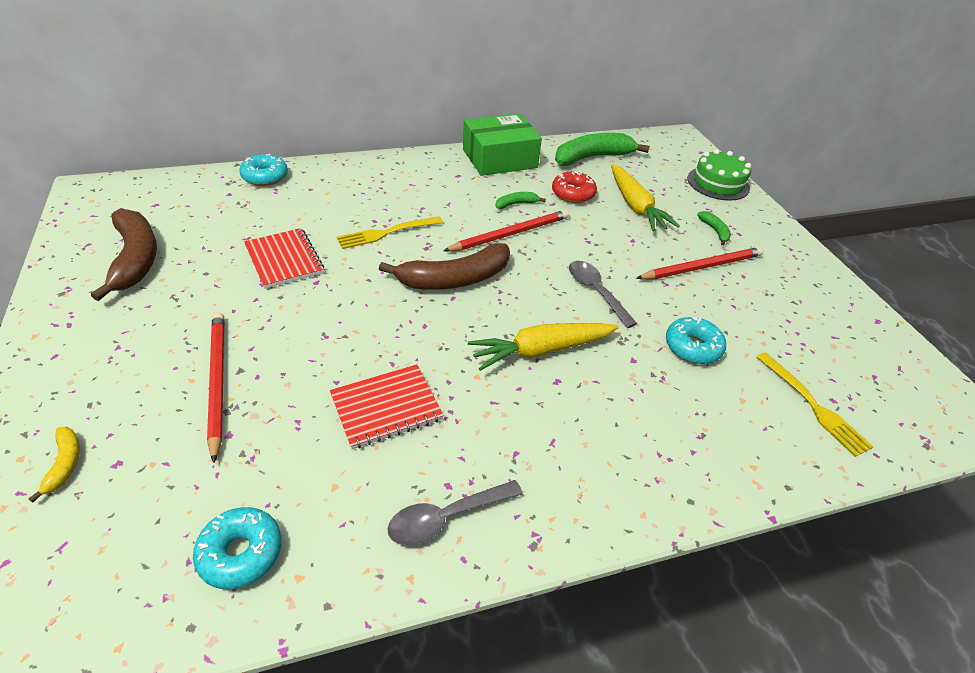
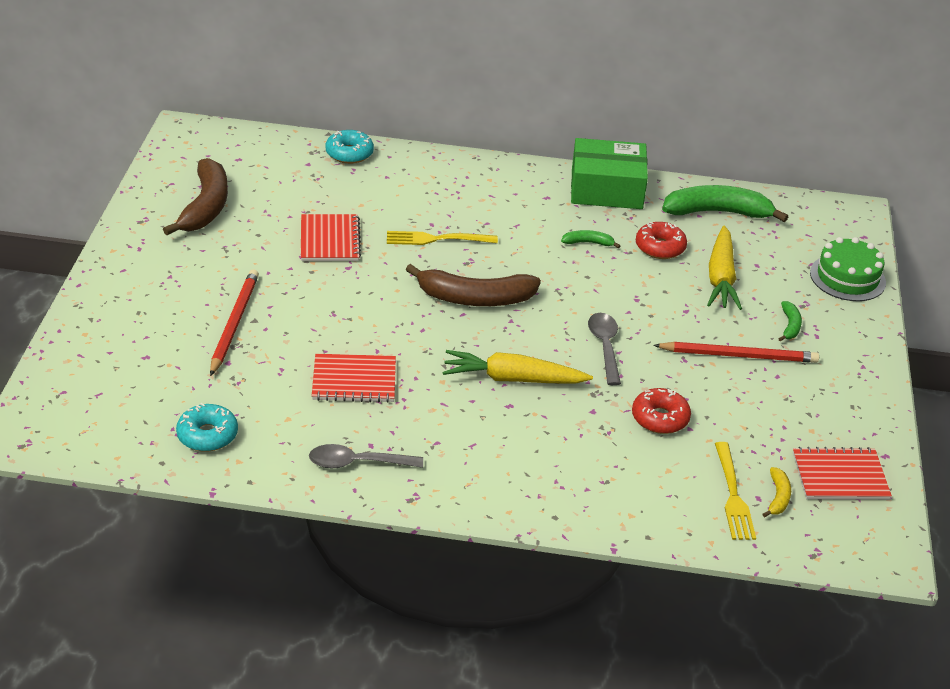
camera: 25 degrees right, 5 degrees down
yellow banana [28,427,80,503] -> yellow banana moved to [762,467,791,518]
red pencil [443,210,569,252] -> none
turquoise donut [666,317,726,364] -> red donut [632,388,691,434]
none -> red notebook [793,447,892,500]

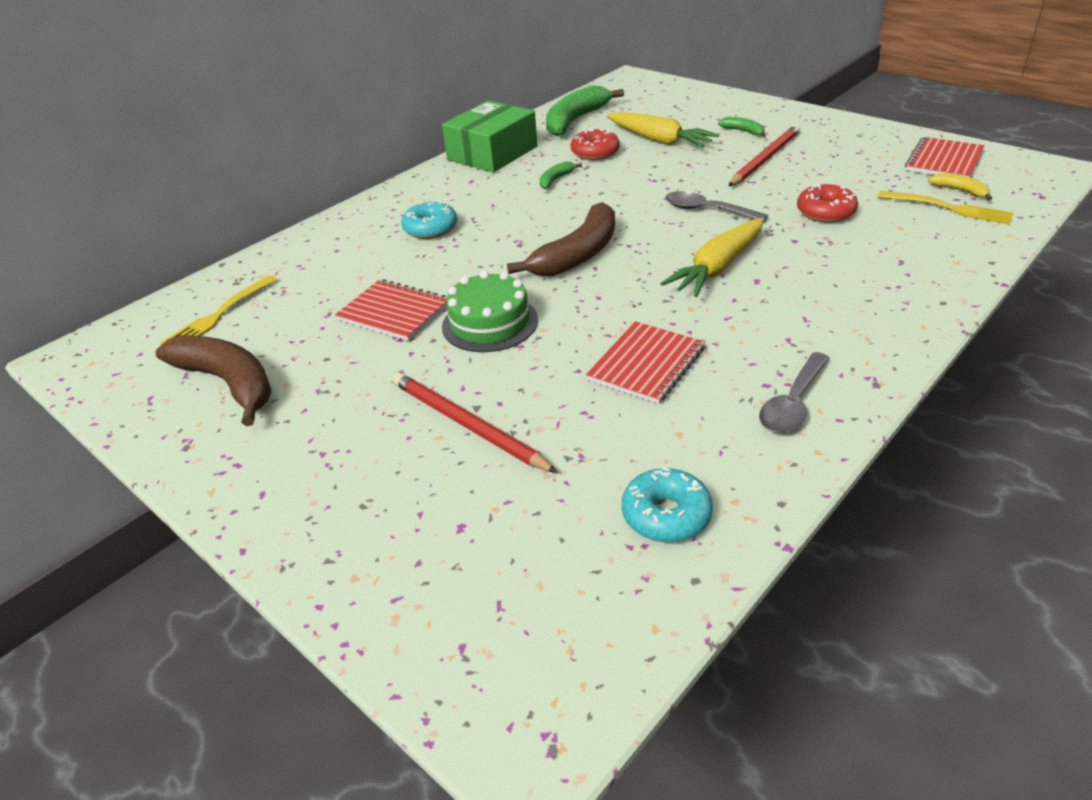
camera: 50 degrees left, 0 degrees up
turquoise donut [326,130,374,164] -> turquoise donut moved to [401,200,457,239]
yellow fork [387,231,498,245] -> yellow fork moved to [161,275,278,345]
green cake [810,237,886,301] -> green cake moved to [442,271,538,352]

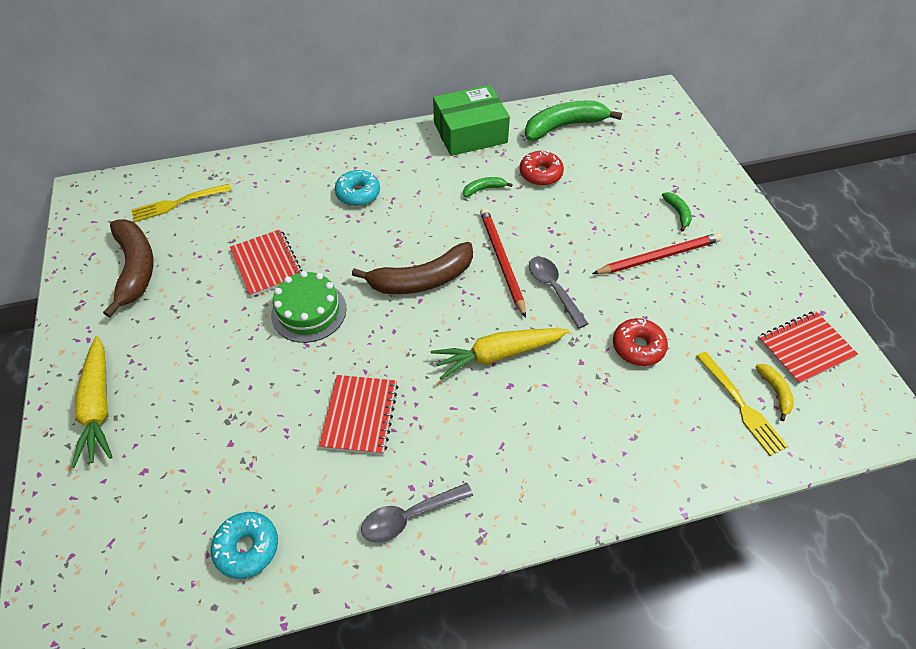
camera: 30 degrees right, 15 degrees up
red pencil [393,373,558,473] -> red pencil moved to [480,208,526,318]
red notebook [586,321,705,404] -> red notebook turned 60 degrees counterclockwise [319,375,398,455]
yellow carrot [607,112,719,148] -> yellow carrot moved to [71,336,112,468]

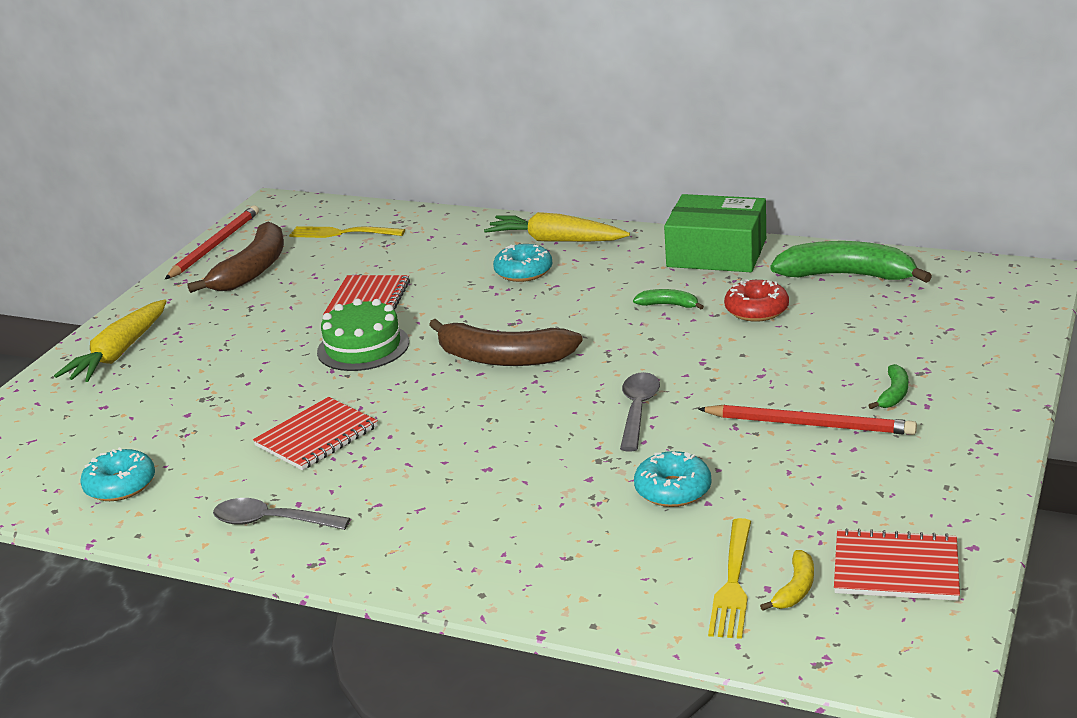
camera: 40 degrees right, 25 degrees down
yellow carrot [431,328,569,380] -> yellow carrot moved to [484,212,630,242]
red pencil [480,208,526,318] -> red pencil moved to [165,205,259,279]
red donut [613,318,668,366] -> turquoise donut [634,451,711,507]

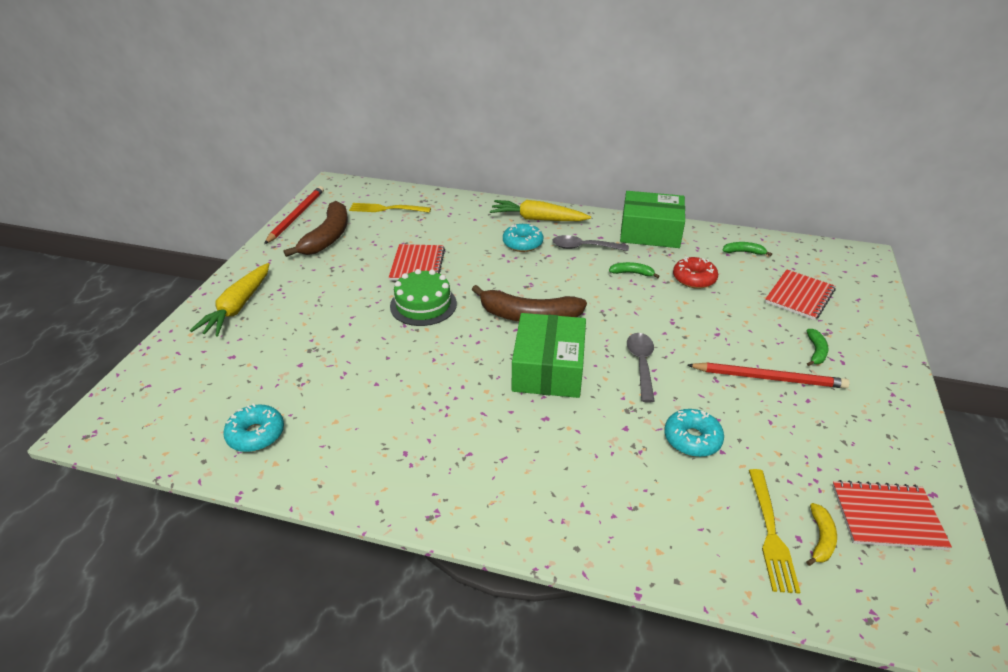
camera: 10 degrees left, 10 degrees up
grey spoon [213,498,350,530] -> grey spoon moved to [552,235,629,251]
red notebook [253,397,378,470] -> red notebook moved to [765,269,835,320]
green banana [770,241,932,283] -> green banana [723,242,772,256], size x0.46
none -> green box [512,313,586,398]

